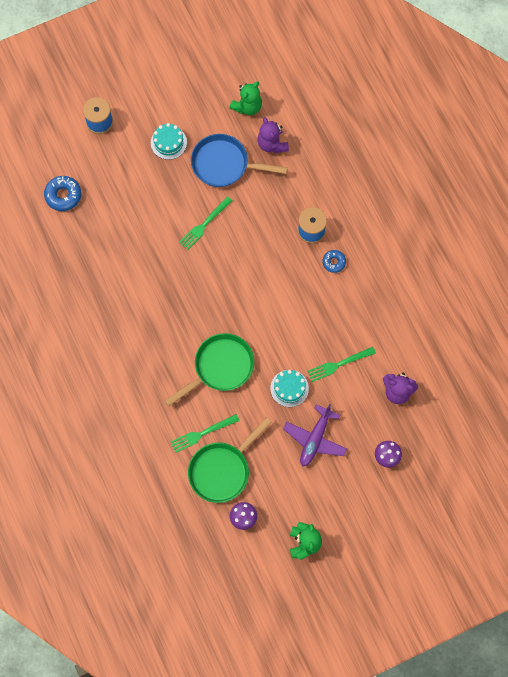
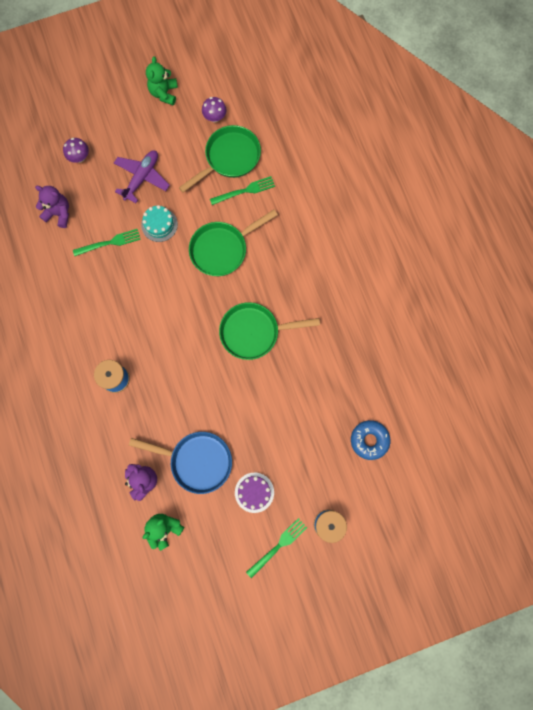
camera: 175 degrees left, 5 degrees up
turquoise cake [151,123,187,160] -> purple cake [235,473,274,513]
green fork [179,196,233,250] -> green fork moved to [246,518,307,578]
blue donut [323,250,346,273] -> none
none -> green pan [219,302,320,360]

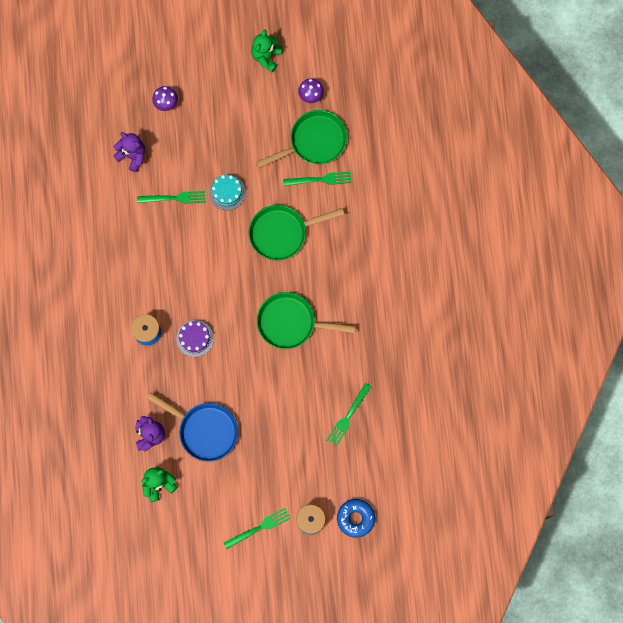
camera: 15 degrees right, 0 degrees up
purple plane [114,150,170,203] -> none
purple cake [235,473,274,513] -> purple cake moved to [176,320,214,357]
blue donut [351,420,390,460] -> blue donut moved to [337,499,375,538]
none -> green fork [327,383,371,447]

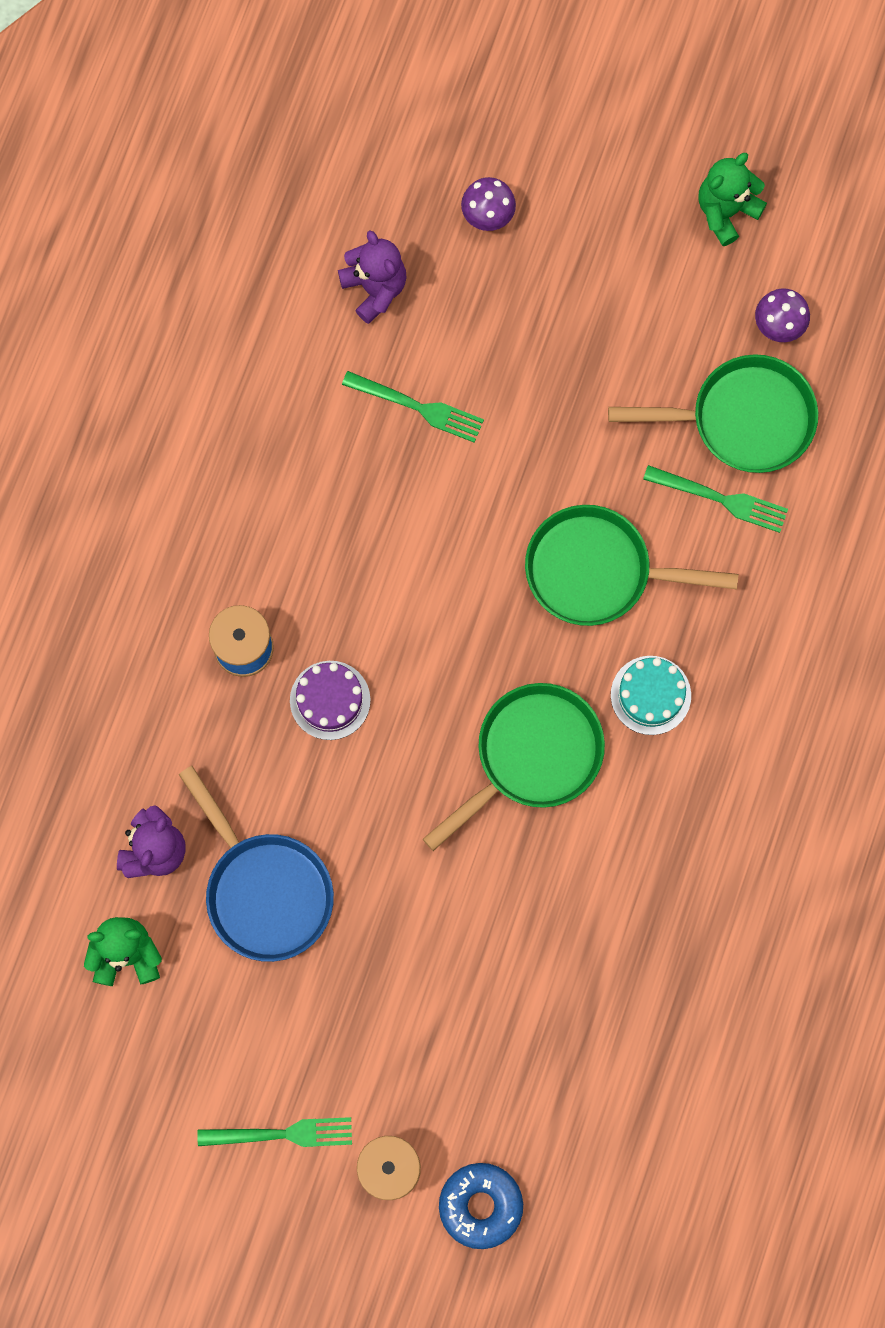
camera: 25 degrees right, 0 degrees up
turquoise cake [209,175,246,210] -> turquoise cake moved to [611,656,691,735]
green pan [257,292,356,349] -> green pan turned 105 degrees clockwise [423,683,605,851]
green fork [327,383,371,447] -> none

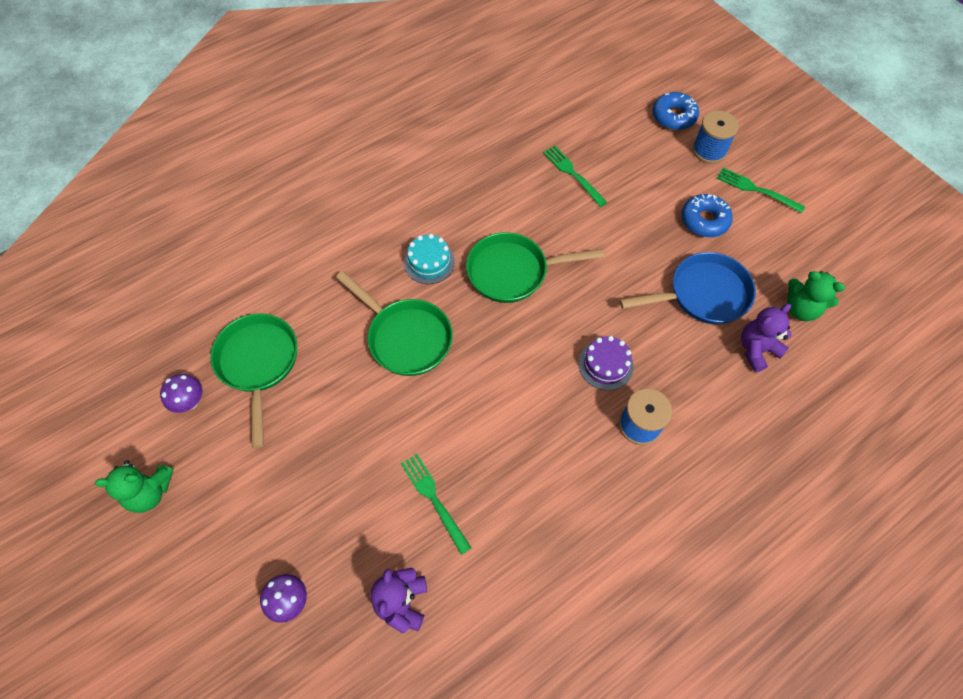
camera: 145 degrees left, 15 degrees down
blue pan [178,766,334,962] -> blue pan turned 75 degrees clockwise [620,252,756,324]
green pan [608,354,818,473] -> green pan turned 45 degrees clockwise [210,313,297,448]
green fork [643,465,788,533] -> green fork moved to [543,146,607,207]
none -> blue donut [681,194,733,237]

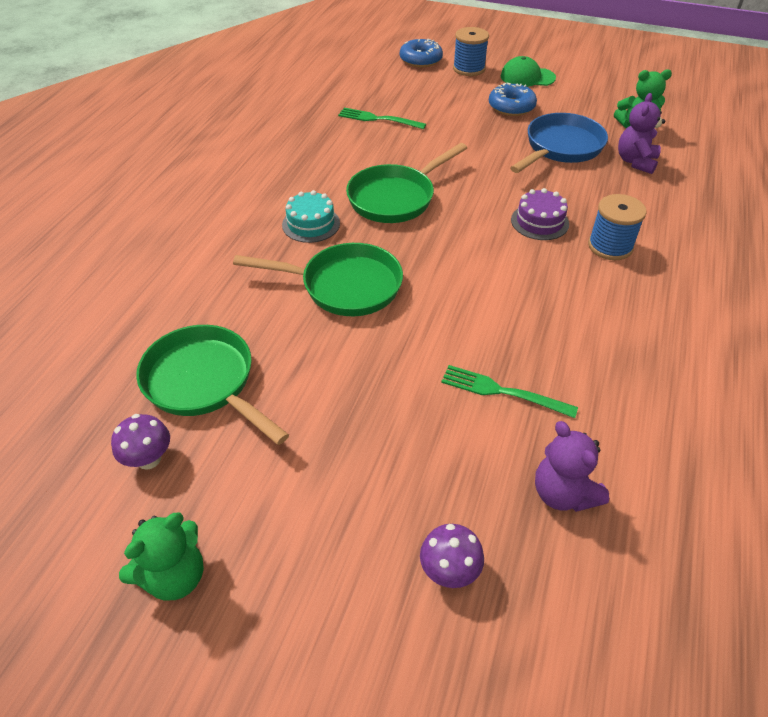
camera: 35 degrees left, 15 degrees down
green fork [717,168,805,213] -> green cap [501,56,556,87]

